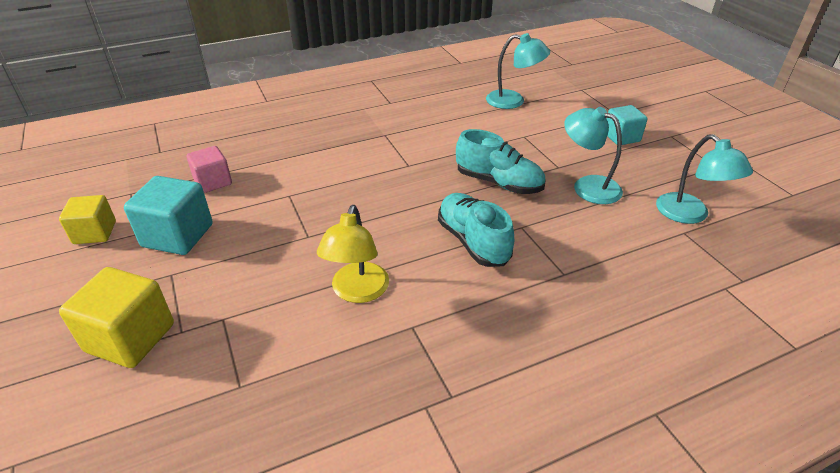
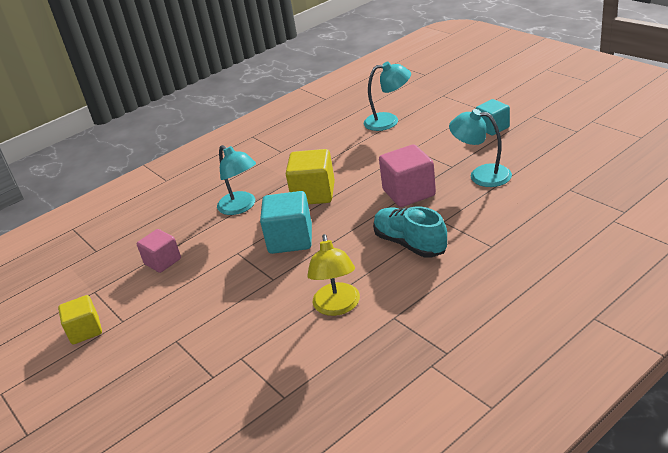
camera: 10 degrees left, 5 degrees down
yellow cube [59,267,174,368] -> yellow cube moved to [286,149,335,204]
turquoise cube [124,176,213,255] -> turquoise cube moved to [260,191,312,254]
turquoise shoe [456,129,545,194] -> pink cube [379,144,436,207]
turquoise lamp [656,134,753,224] -> turquoise lamp moved to [217,145,256,215]

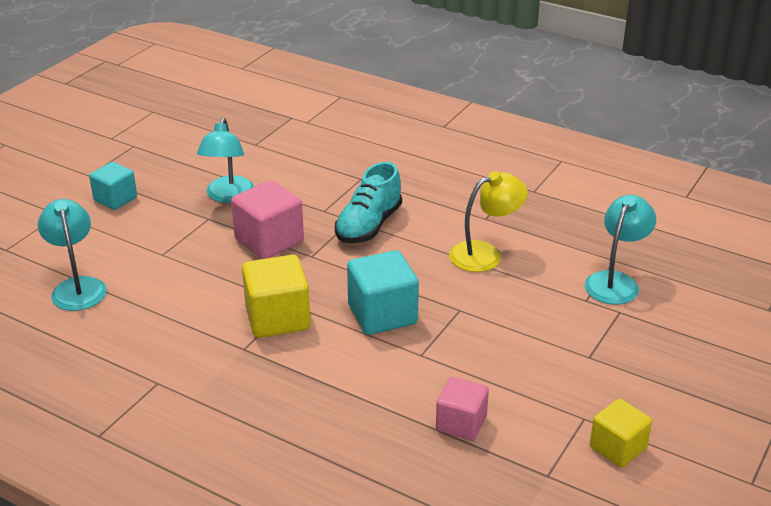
camera: 115 degrees left, 0 degrees up
turquoise lamp [217,145,256,215] -> turquoise lamp moved to [585,195,656,305]

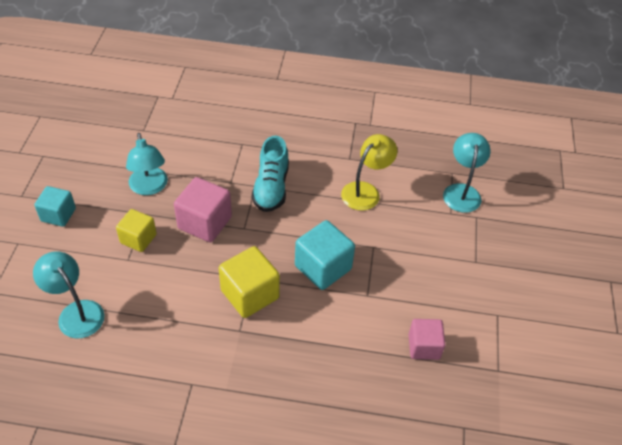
camera: 25 degrees left, 15 degrees up
yellow cube [590,399,652,467] -> yellow cube moved to [116,209,157,252]

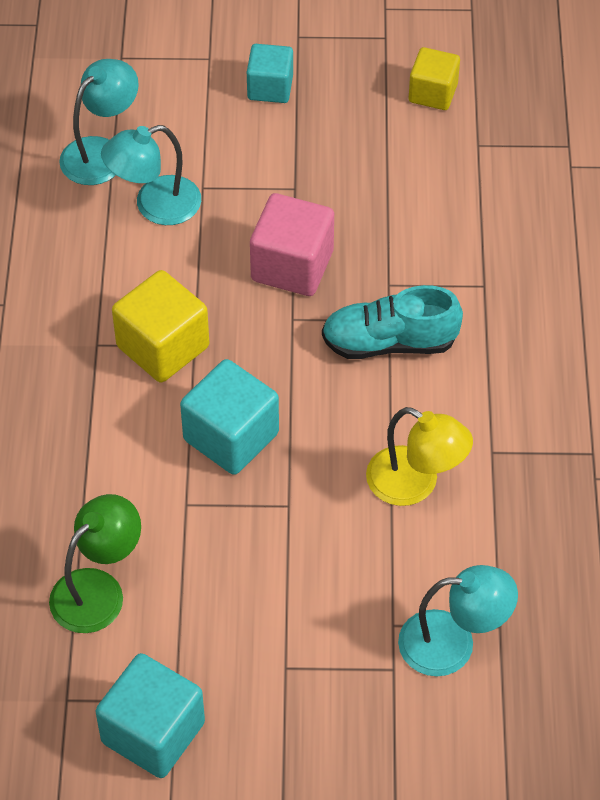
camera: 85 degrees right, 5 degrees up
yellow cube [116,209,157,252] -> yellow cube moved to [409,47,460,110]
turquoise lamp [126,133,168,195] -> turquoise lamp moved to [101,125,201,225]
pink cube [408,319,446,360] -> green lamp [49,494,141,633]
none -> turquoise cube [96,653,205,778]

